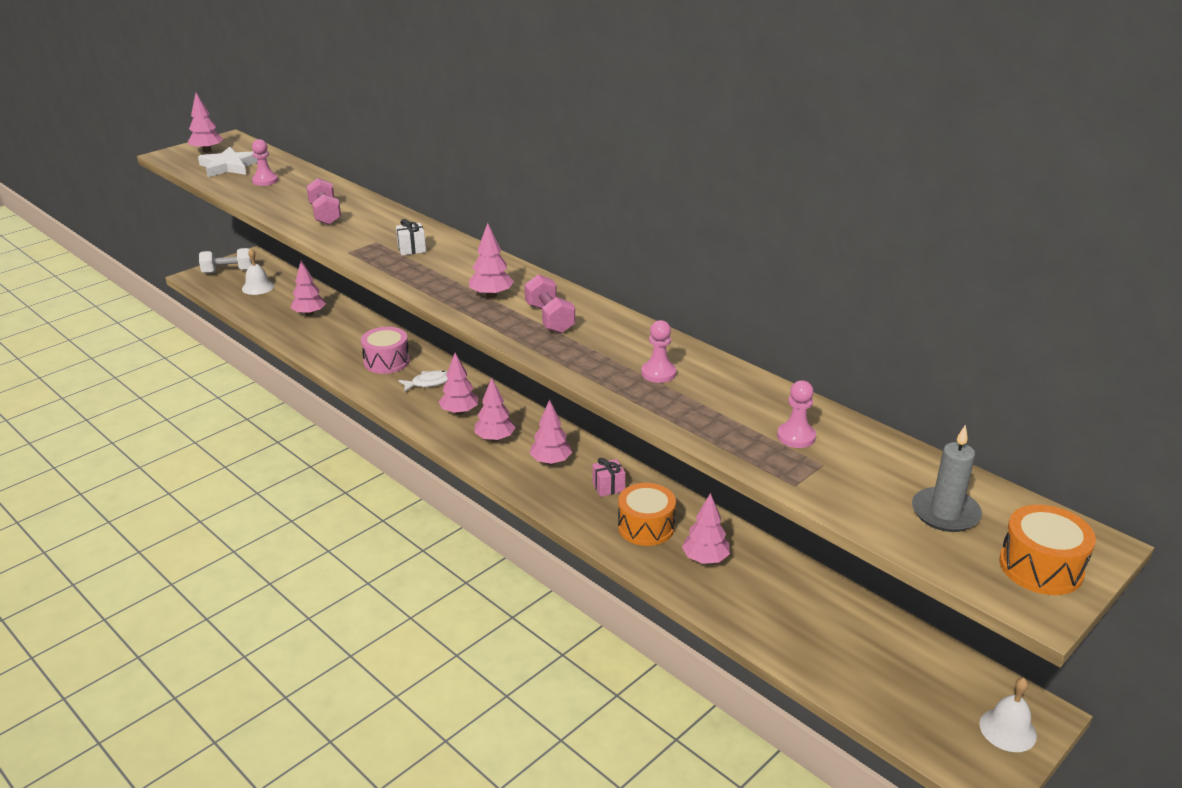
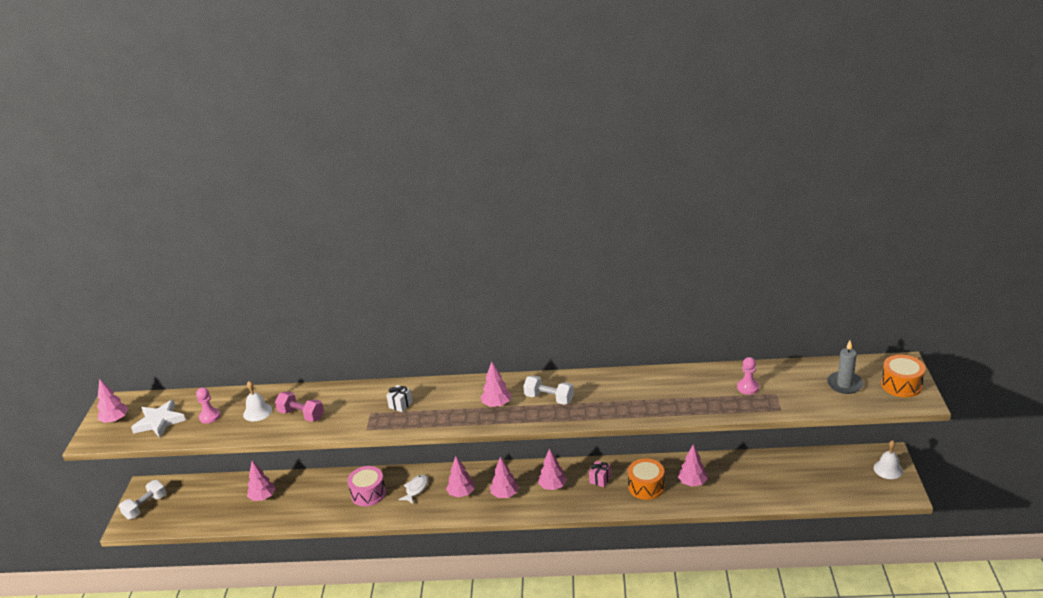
camera: 40 degrees left, 0 degrees up
white bell [242,249,274,295] -> white bell moved to [243,381,272,421]
pink dumbbell [524,274,575,333] -> white dumbbell [523,375,574,405]
pink pawn [641,320,676,383] -> none

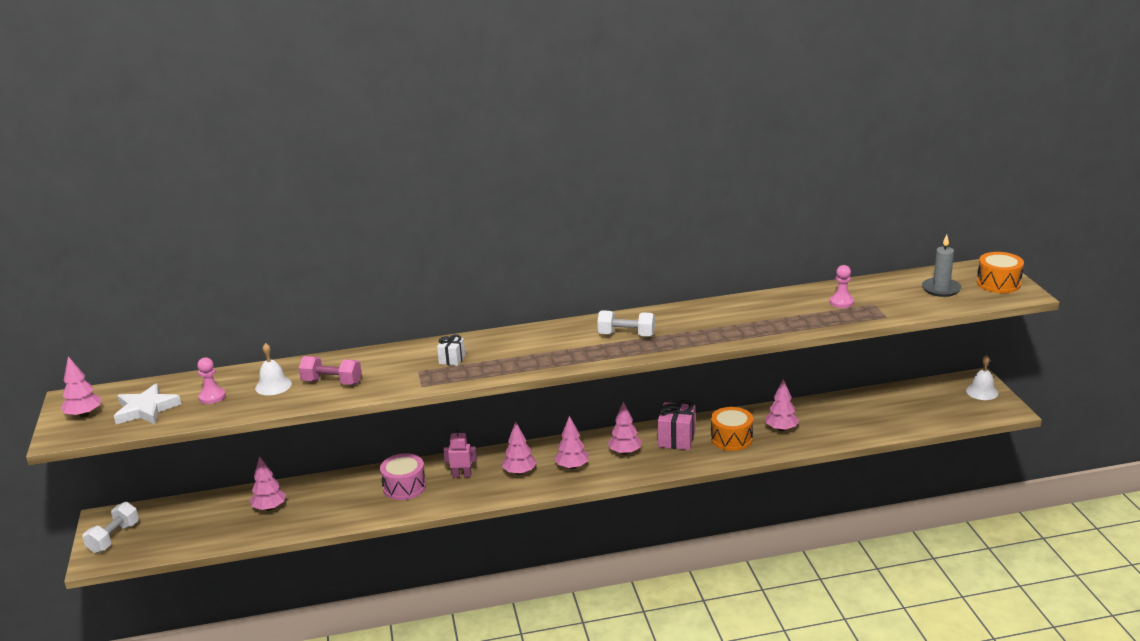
camera: 15 degrees left, 5 degrees down
white fish [398,475,428,504] -> pink robot [443,428,477,478]
pink tree [481,362,512,407] -> none
pink gift [589,461,611,487] -> pink gift [658,400,695,450], size x1.72

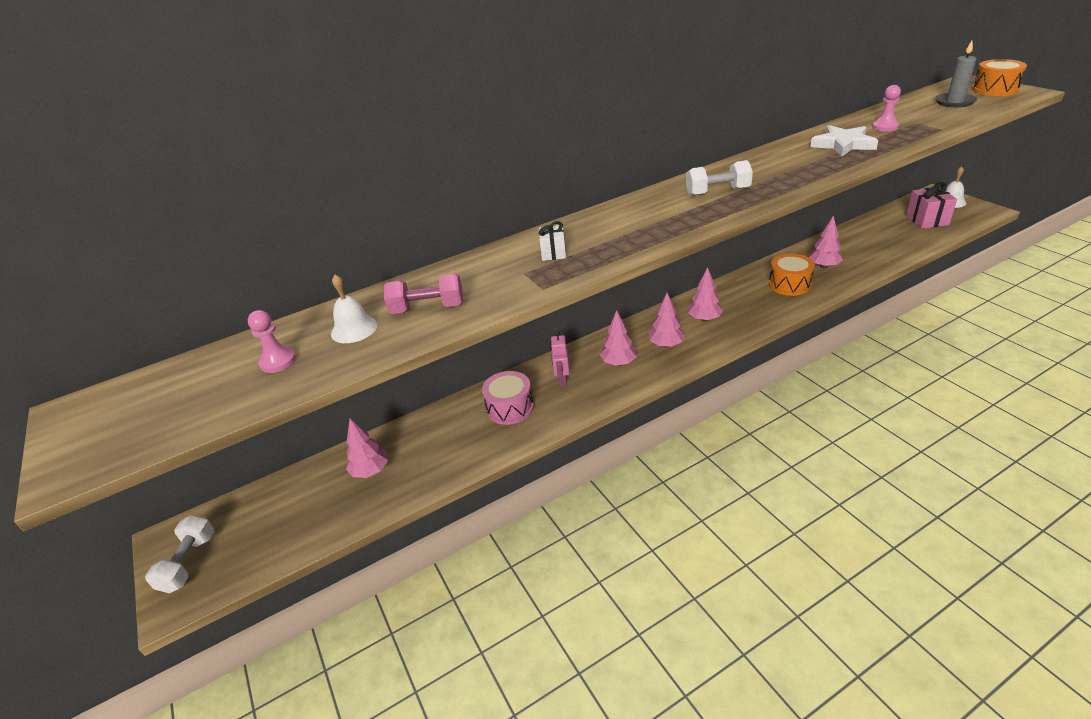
camera: 15 degrees left, 10 degrees up
pink tree [61,356,101,418] -> none
white star [114,383,181,424] -> white star moved to [810,125,878,157]
pink robot [443,428,477,478] -> pink robot turned 75 degrees counterclockwise [550,331,570,387]
pink gift [658,400,695,450] -> pink gift moved to [906,182,957,229]

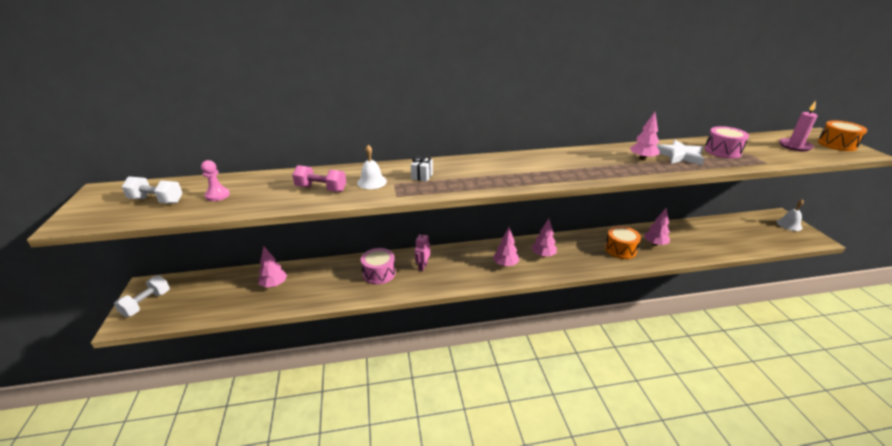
camera: 15 degrees right, 5 degrees down
white bell [331,275,377,343] -> white bell moved to [357,145,387,189]
pink tree [600,310,637,366] -> pink tree moved to [630,112,659,160]
white dumbbell [686,160,753,196] -> white dumbbell moved to [122,176,182,204]
pink pawn [872,85,901,132] -> pink drum [704,126,749,158]
pink gift [906,182,957,229] -> none
grey candle [935,41,977,107] -> pink candle [779,101,817,152]

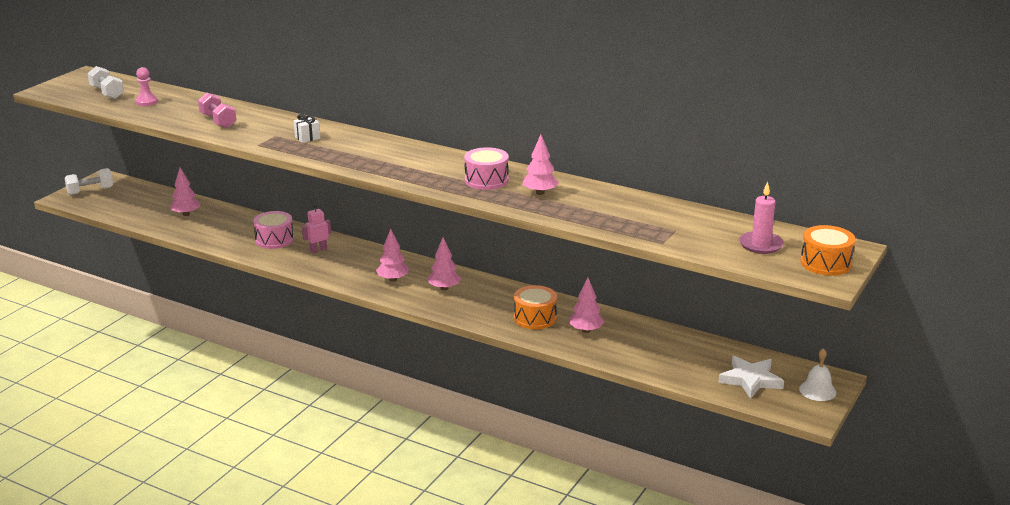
camera: 40 degrees right, 5 degrees down
white bell [357,145,387,189] -> none
white star [656,140,704,165] -> white star moved to [718,356,784,399]
pink drum [704,126,749,158] -> pink drum moved to [464,147,509,190]

